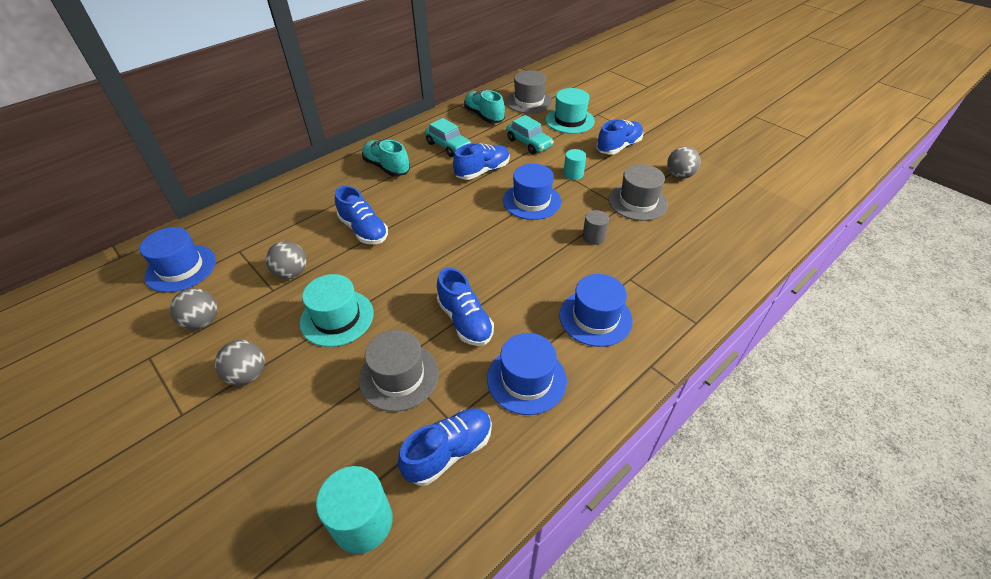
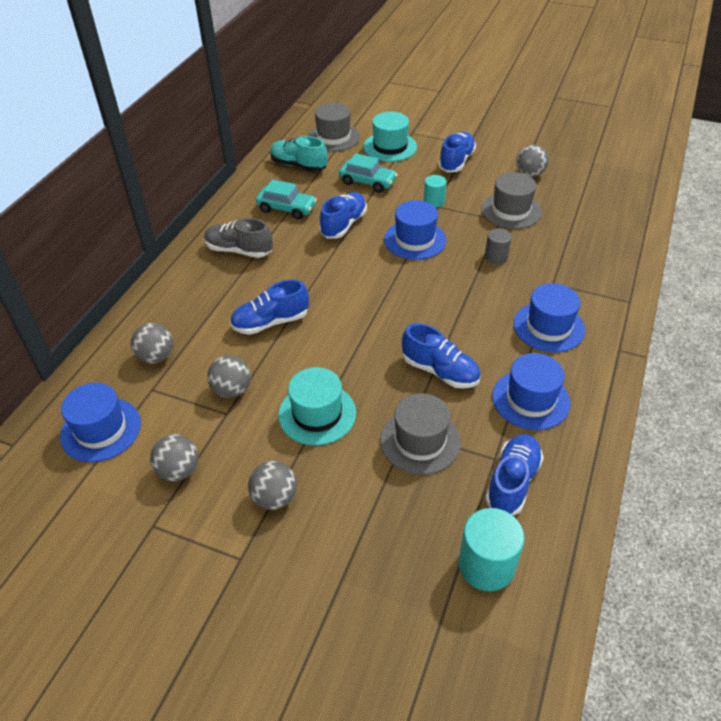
camera: 25 degrees left, 0 degrees up
blue shoe [335,186,388,244] -> blue shoe turned 135 degrees clockwise [230,279,309,335]
turquoise shoe [362,140,410,176] -> grey shoe [204,218,273,258]
none -> grey ball [131,323,173,364]

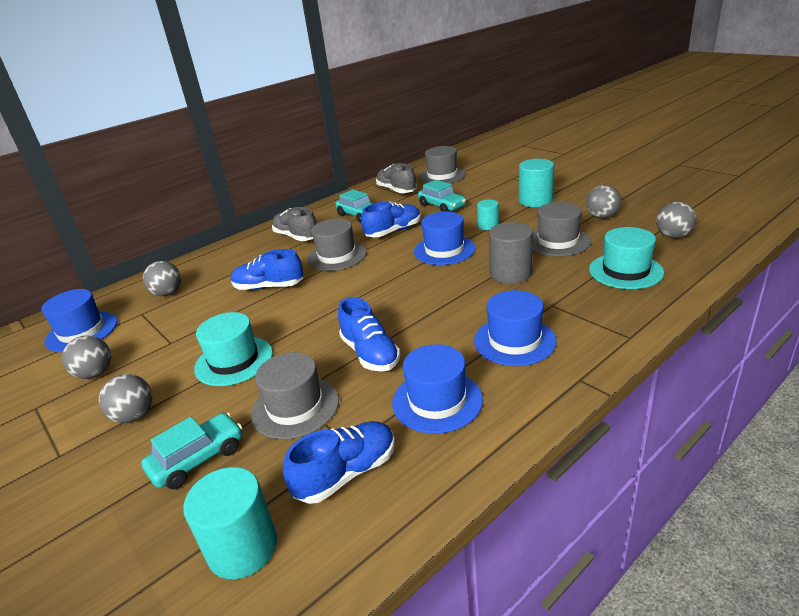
camera: 30 degrees right, 15 degrees down
grey ball [207,355,251,398] -> grey ball moved to [656,202,696,238]
turquoise shoe [270,136,328,172] -> grey shoe [376,163,417,193]
turquoise hat [364,112,417,162] -> turquoise hat moved to [589,227,664,289]
blue shoe [438,132,476,172] -> turquoise cylinder [519,159,554,207]
grey cylinder [485,228,512,264] -> grey cylinder [489,222,533,284], size x1.69
none -> turquoise car [141,413,243,489]
none -> grey hat [307,218,367,271]

